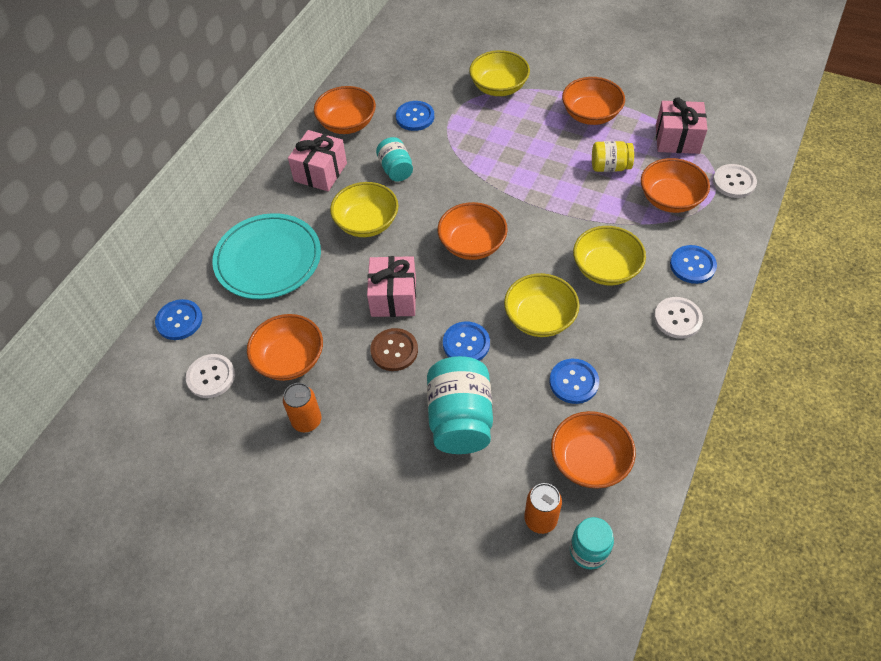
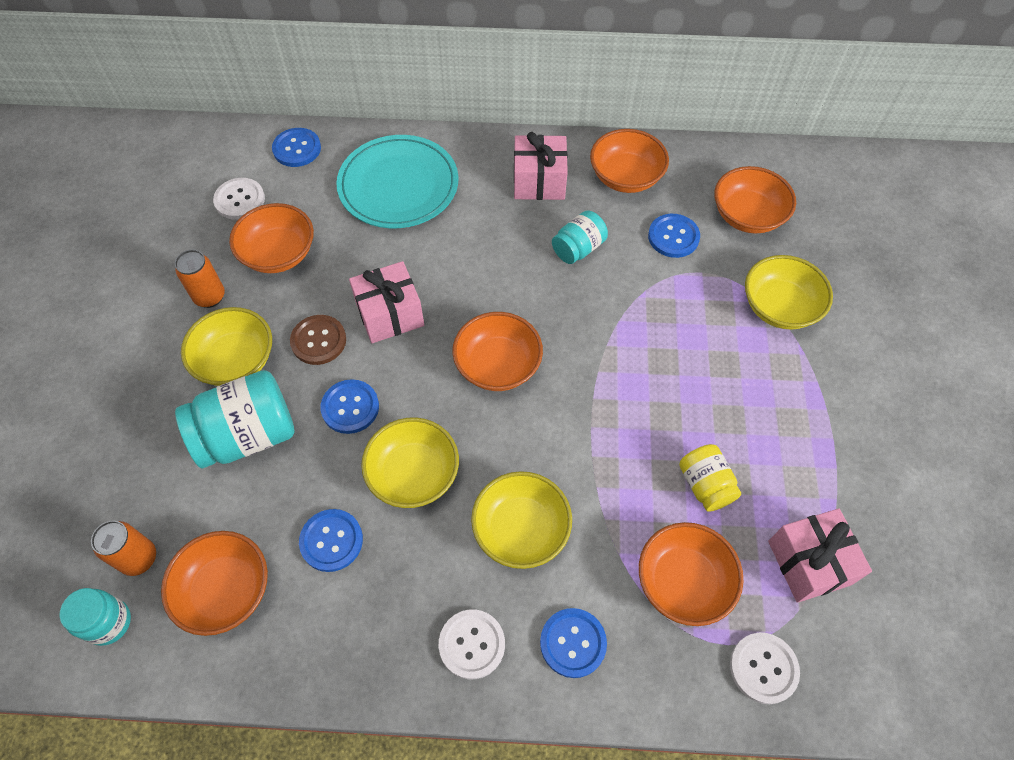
camera: 65 degrees right, 5 degrees up
yellow bowl [330,182,398,237] -> yellow bowl moved to [181,307,272,386]
orange bowl [562,77,625,125] -> orange bowl moved to [714,166,796,234]

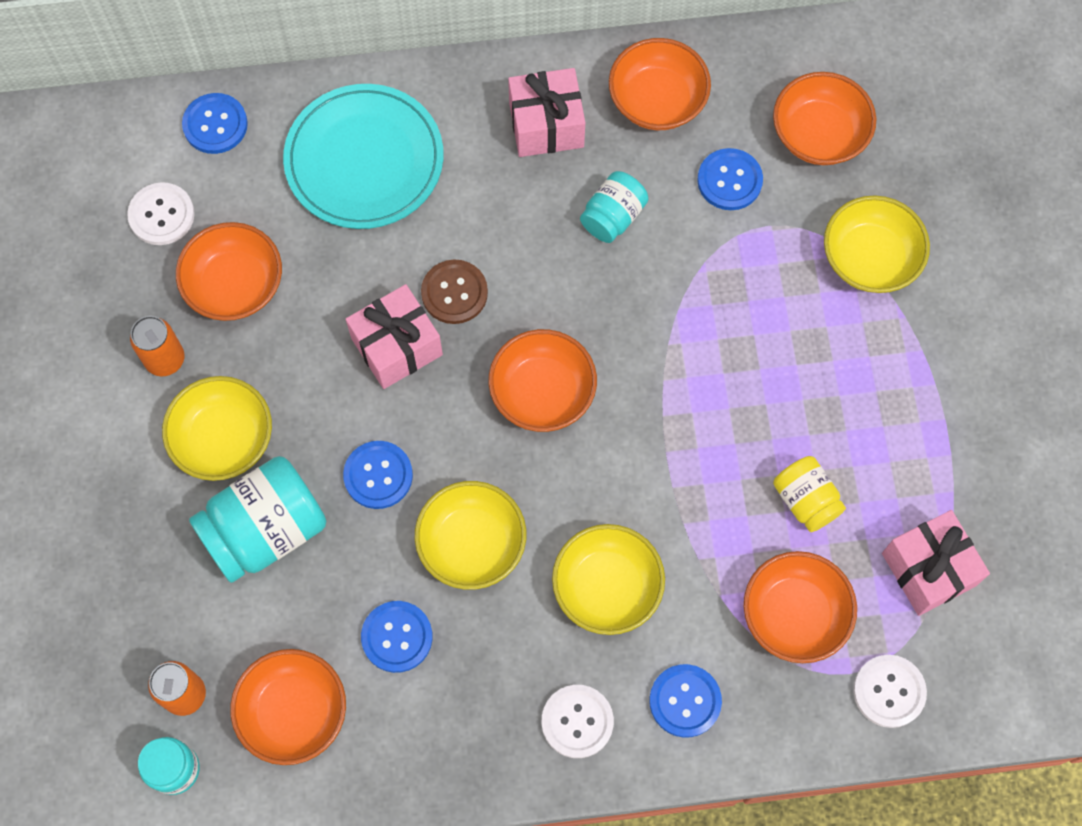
camera: 10 degrees left, 10 degrees up
brown button [290,315,346,365] -> brown button moved to [421,260,488,324]

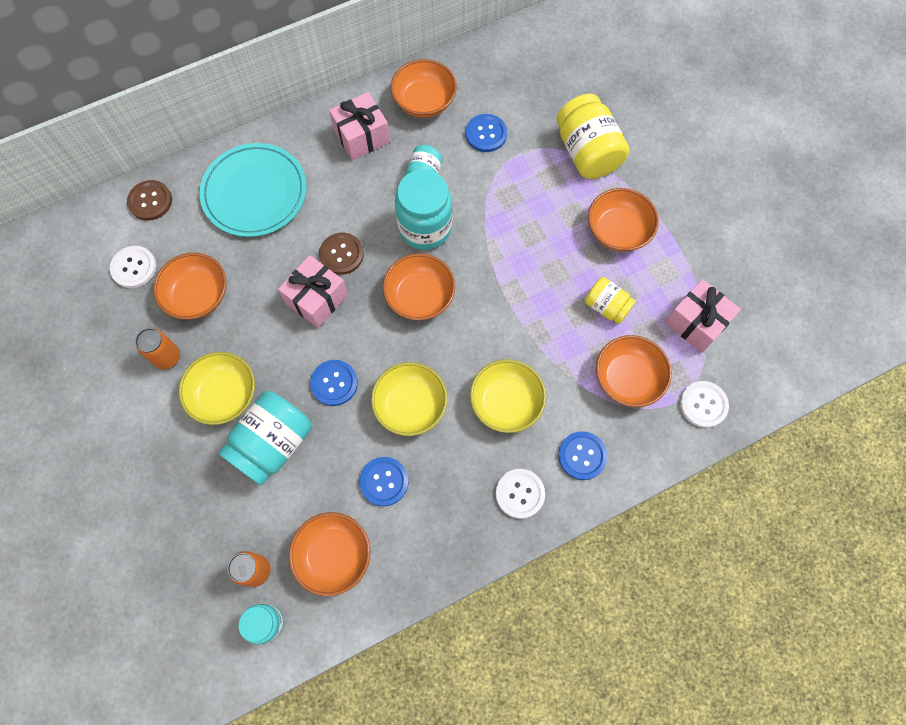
camera: 20 degrees left, 0 degrees up
blue button [182,93,248,154] -> brown button [127,180,172,221]
orange bowl [773,72,876,165] -> orange bowl moved to [588,188,659,252]
yellow bowl [824,195,930,293] -> yellow jar [557,94,629,179]
none -> turquoise jar [395,170,452,250]

